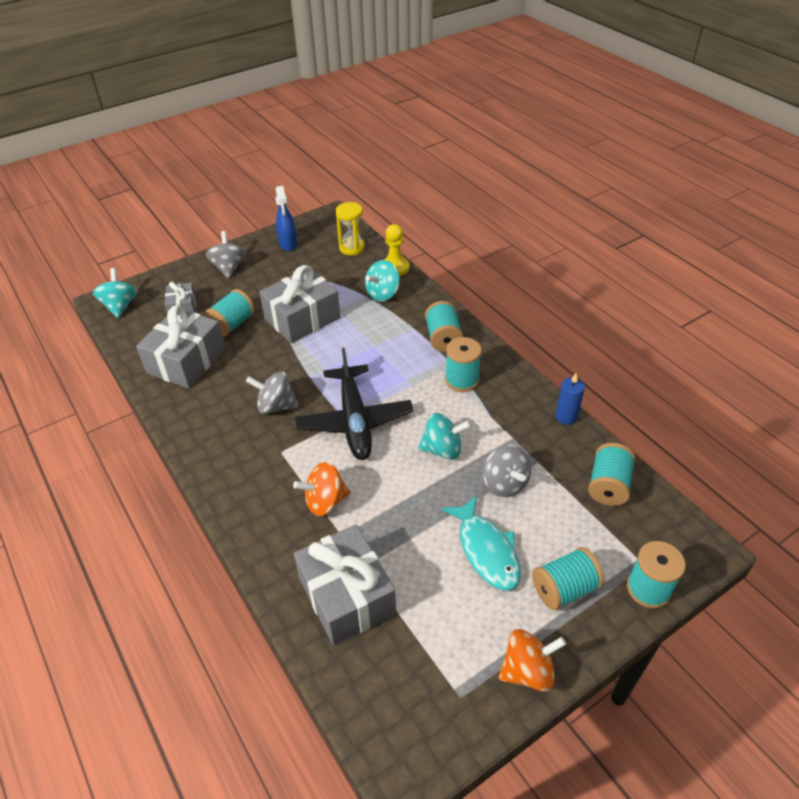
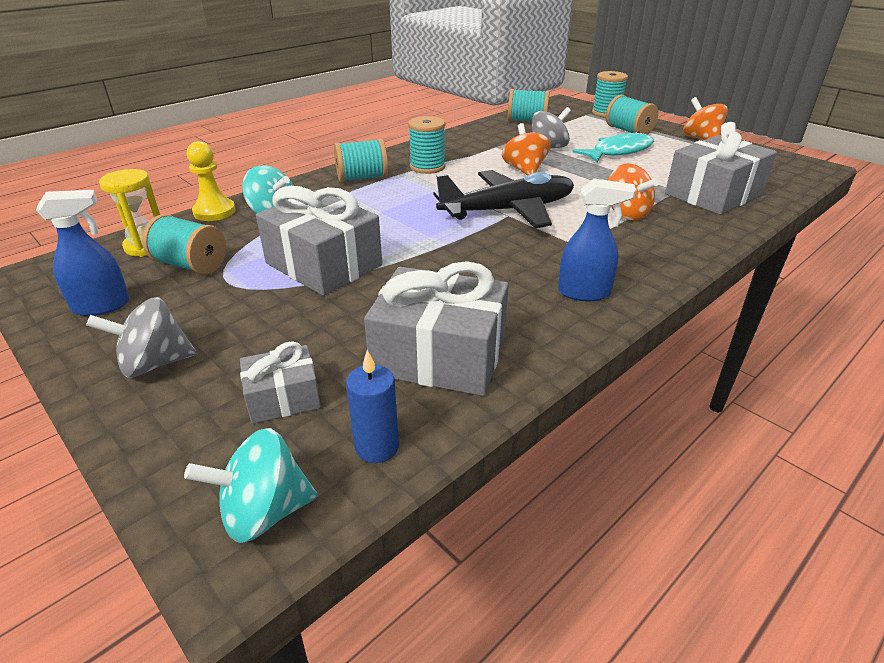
camera: 100 degrees left, 10 degrees down
turquoise spool [204,289,255,337] -> turquoise spool moved to [142,214,226,275]
grey spinning top [246,371,299,414] -> none
turquoise spinning top [418,413,471,460] -> orange spinning top [502,123,551,176]
blue candle [555,373,585,425] -> blue candle moved to [346,350,399,463]
none -> blue spray bottle [558,178,636,301]

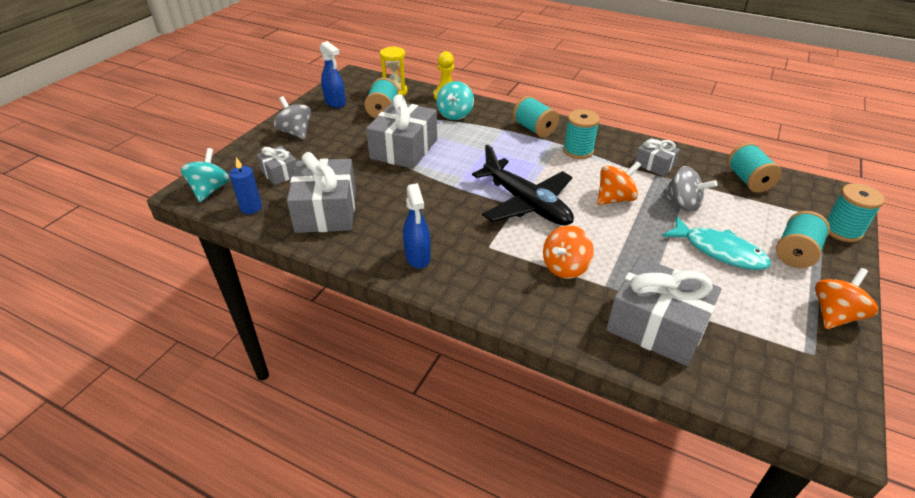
camera: 70 degrees right, 5 degrees up
turquoise spinning top [184,428,317,543] -> turquoise spinning top turned 45 degrees clockwise [181,148,230,202]
none -> grey gift [634,138,680,176]

